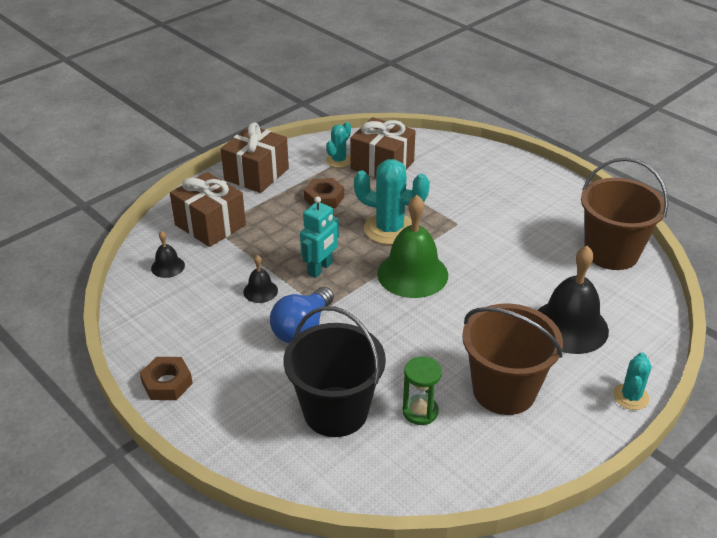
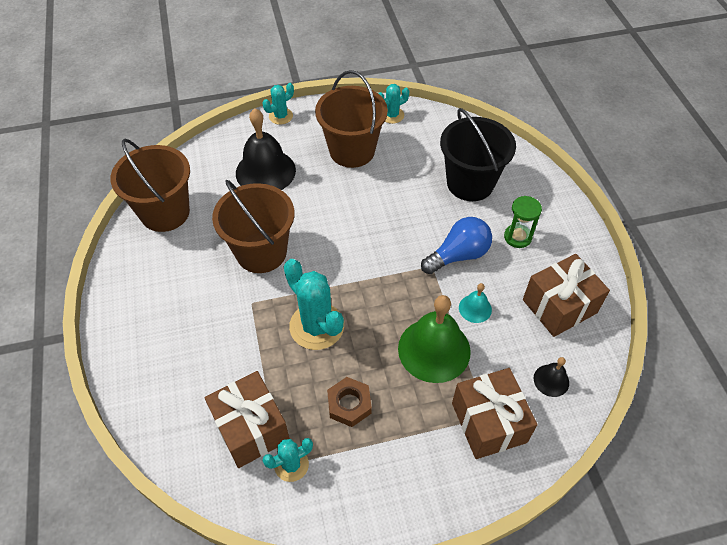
camera: 150 degrees left, 15 degrees up
brown nut [140,357,193,400] -> none
brown gift [221,122,289,193] -> brown gift moved to [523,254,610,337]
black bell [243,255,278,303] -> turquoise bell [459,283,492,323]
turquoise robot [300,196,339,278] -> none
green bell [377,195,448,298] -> green bell moved to [398,295,471,383]
green hourglass [402,356,442,425] -> green hourglass moved to [504,196,542,248]
none -> brown bucket [212,180,294,273]
none -> turquoise cactus [378,84,409,124]

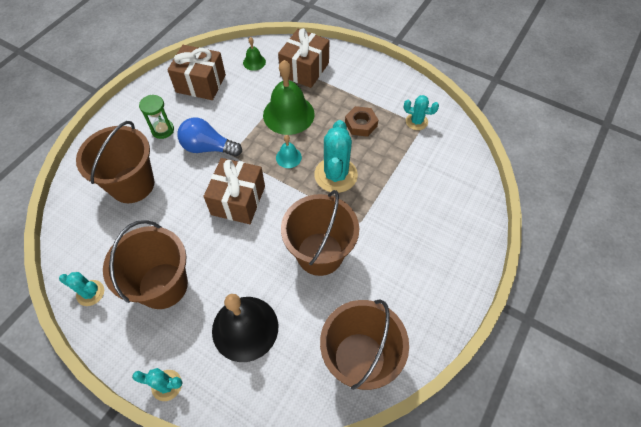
camera: 135 degrees left, 5 degrees up
brown gift [205,371,290,468] -> brown gift moved to [203,158,265,224]
black bucket [440,108,516,201] -> brown bucket [76,121,154,203]
turquoise bell [459,283,492,323] -> turquoise bell moved to [276,135,302,168]
black bell [534,357,569,397] -> green bell [243,37,266,71]

